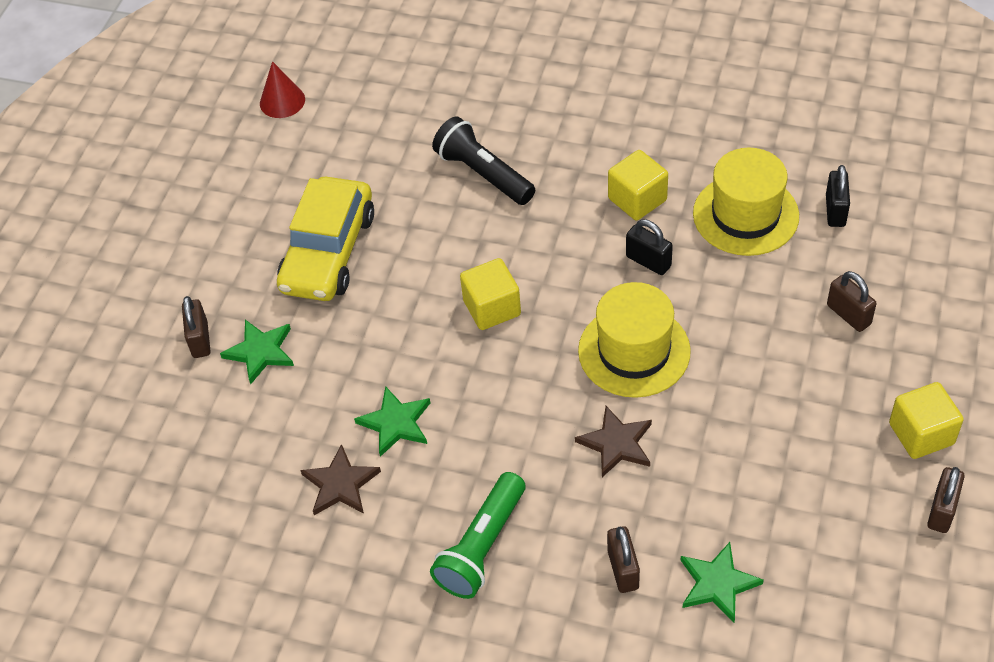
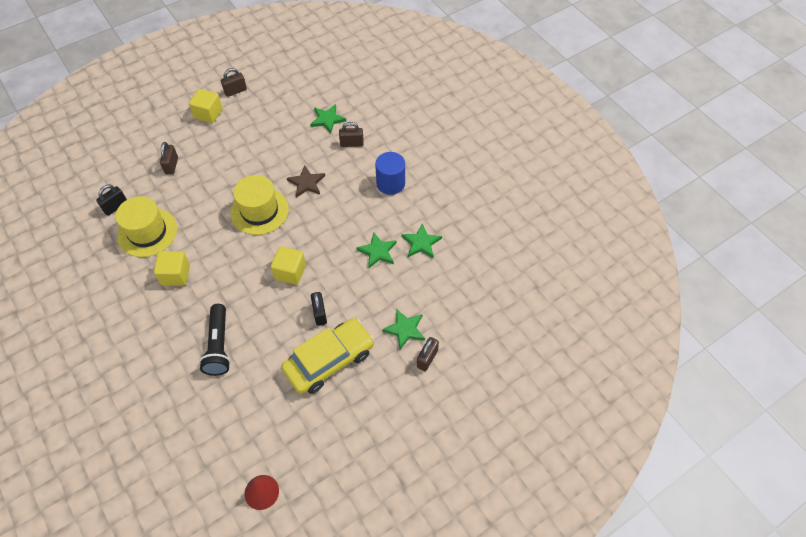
camera: 145 degrees left, 5 degrees up
brown star [300,444,381,515] -> green star [402,223,442,258]
green flashlight [430,472,525,599] -> blue cylinder [375,152,405,195]
brown padlock [607,526,640,593] -> brown padlock turned 60 degrees clockwise [339,122,364,147]
black padlock [626,219,673,275] -> black padlock moved to [311,292,327,326]

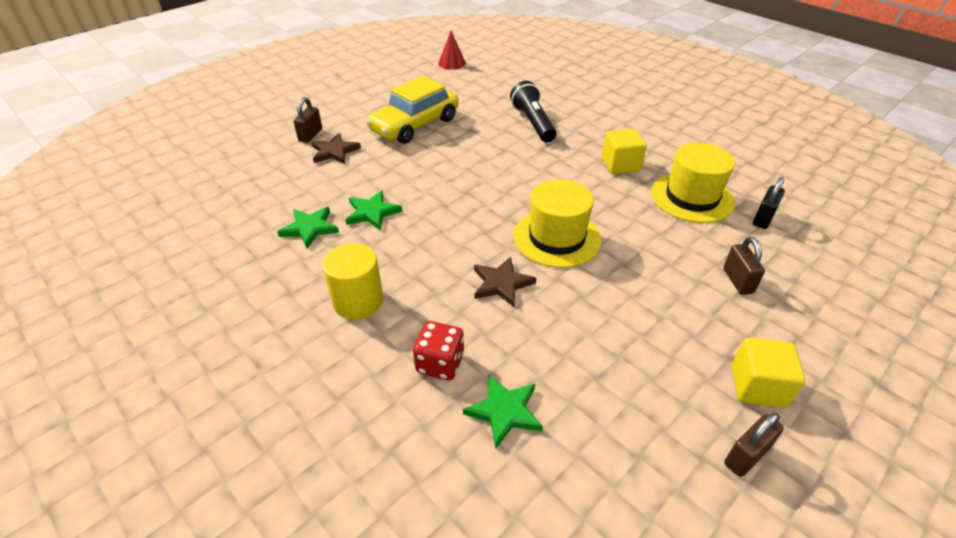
camera: 170 degrees right, 15 degrees down
yellow cube [271,246,306,285] -> none
black padlock [311,292,327,326] -> none
brown padlock [339,122,364,147] -> red dice [413,321,464,380]
blue cylinder [375,152,405,195] -> yellow cylinder [322,243,383,319]
green star [382,309,425,349] -> brown star [311,133,361,164]

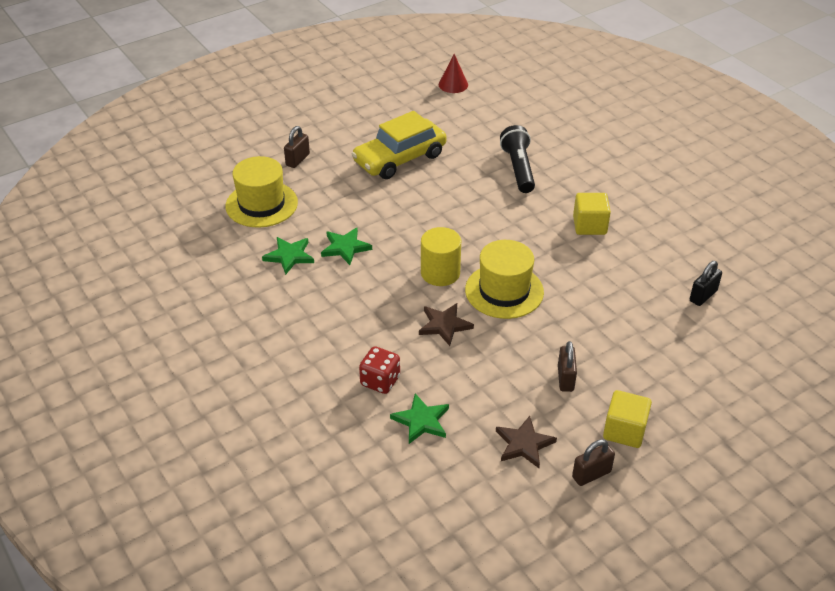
camera: 10 degrees right, 0 degrees up
brown star [311,133,361,164] -> brown star moved to [496,416,557,468]
yellow cylinder [322,243,383,319] -> yellow cylinder moved to [421,227,461,286]
yellow hat [651,143,735,223] -> yellow hat moved to [226,156,298,228]
brown padlock [723,237,765,295] -> brown padlock moved to [558,341,577,392]

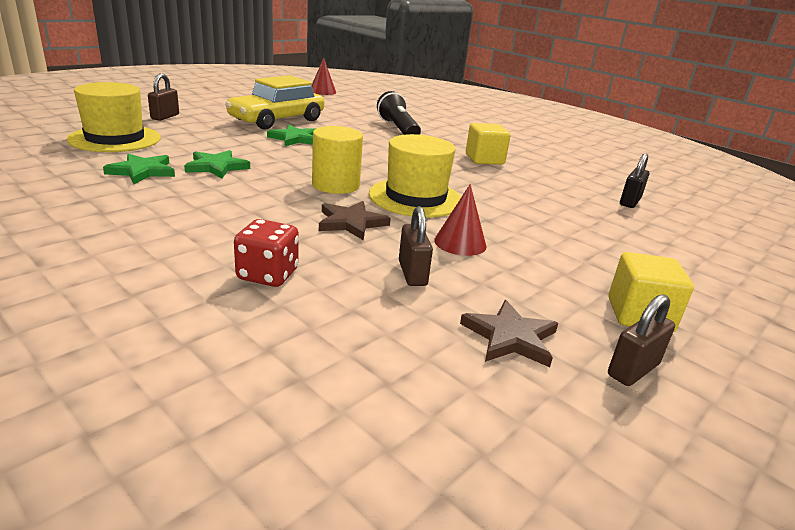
camera: 15 degrees left, 15 degrees down
green star [390,393,449,444] -> green star moved to [267,125,316,146]
brown padlock [558,341,577,392] -> brown padlock moved to [399,206,433,286]
none -> red cone [434,184,486,256]

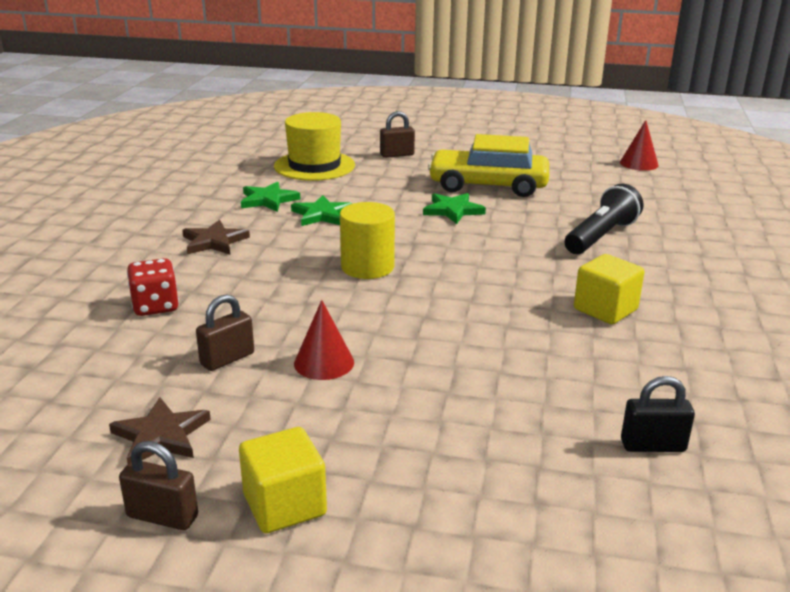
camera: 60 degrees right, 0 degrees up
brown star [319,201,391,240] -> brown star moved to [182,220,250,255]
yellow hat [369,134,461,217] -> none

